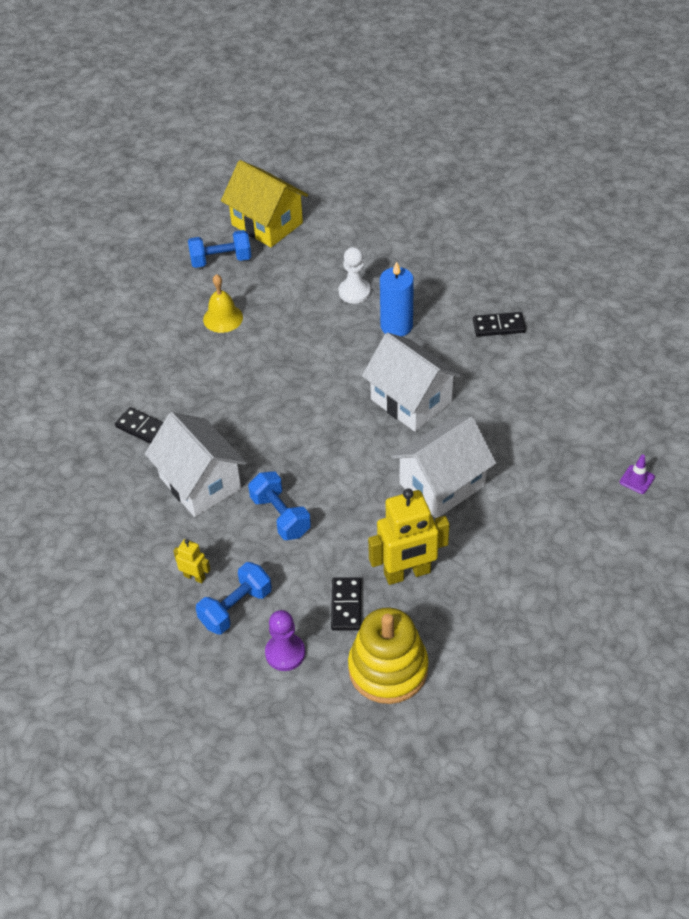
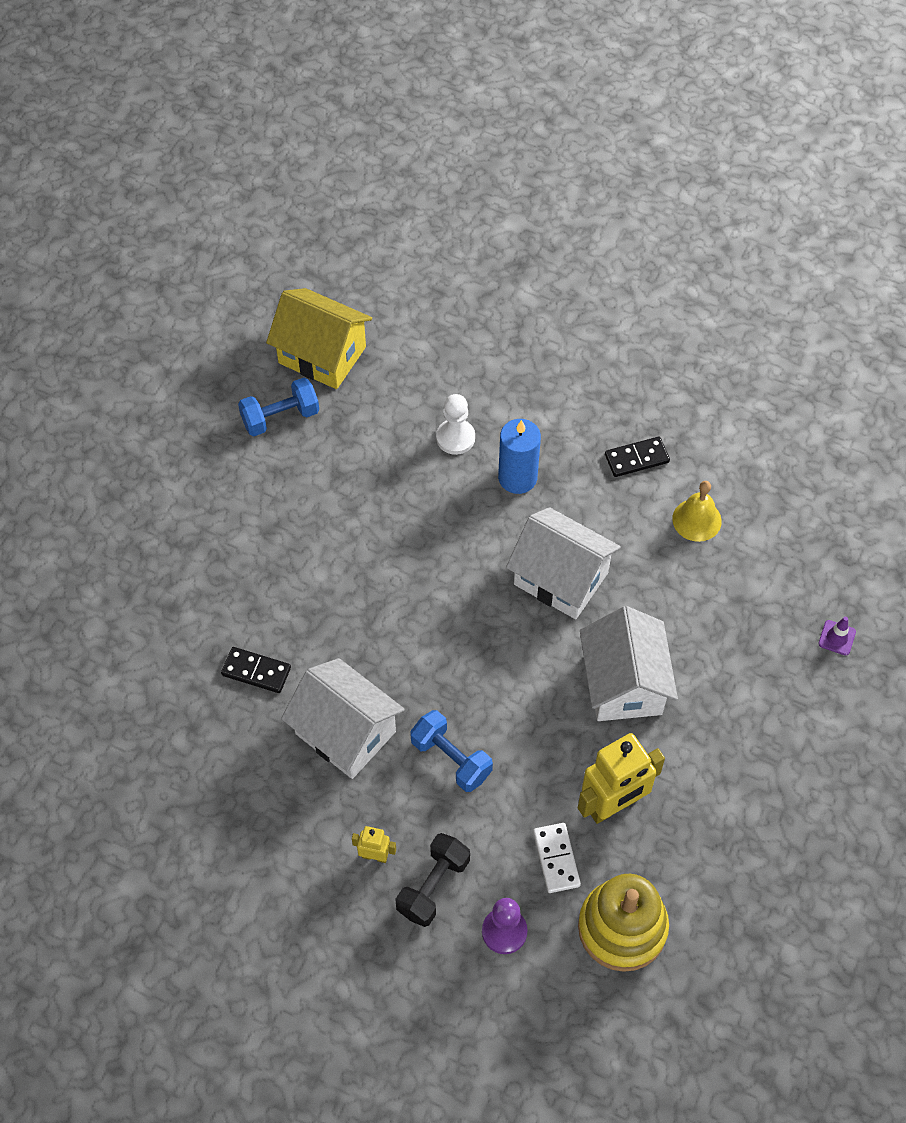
camera: 15 degrees left, 10 degrees up
blue dumbbell [196,562,272,634] -> black dumbbell [396,833,470,927]
yellow bell [203,274,243,333] -> yellow bell moved to [672,481,722,542]
black domino [331,577,361,631] -> white domino [533,823,581,893]
white house [391,417,496,518] -> white house turned 45 degrees counterclockwise [580,606,678,721]

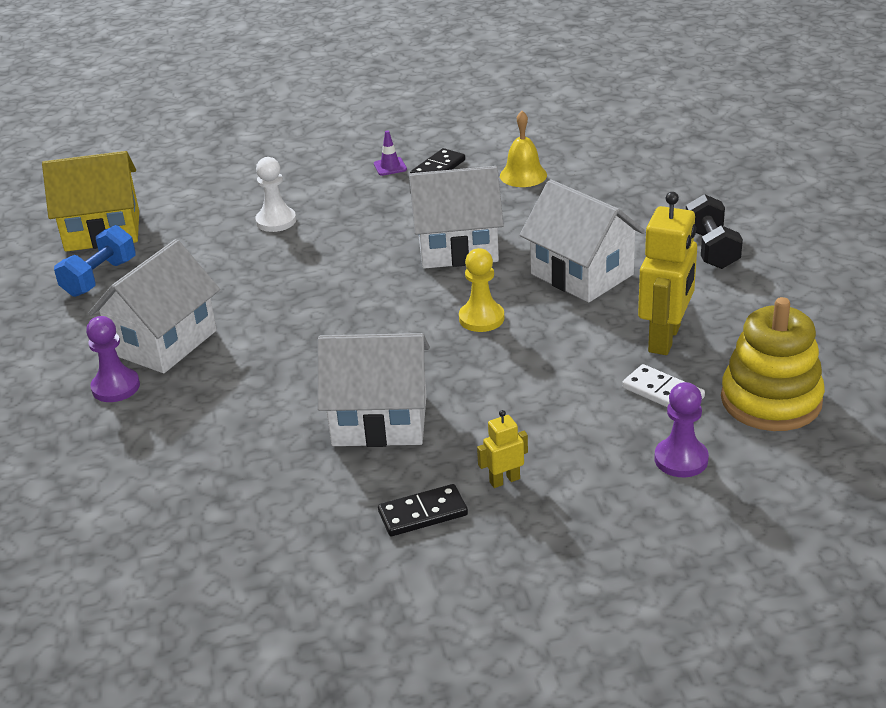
camera: 35 degrees left, 25 degrees down
black domino [221,647,291,693] -> black domino moved to [378,484,468,536]
black dumbbell [396,833,470,927] -> black dumbbell moved to [686,194,743,269]
blue dumbbell [410,710,493,792] -> none
blue candle [498,419,541,494] -> none
purple traffic cone [818,617,856,656] -> purple traffic cone moved to [374,131,407,176]
none -> purple pawn [86,316,140,402]
none -> white house [89,239,220,373]
none -> yellow pawn [459,248,504,332]

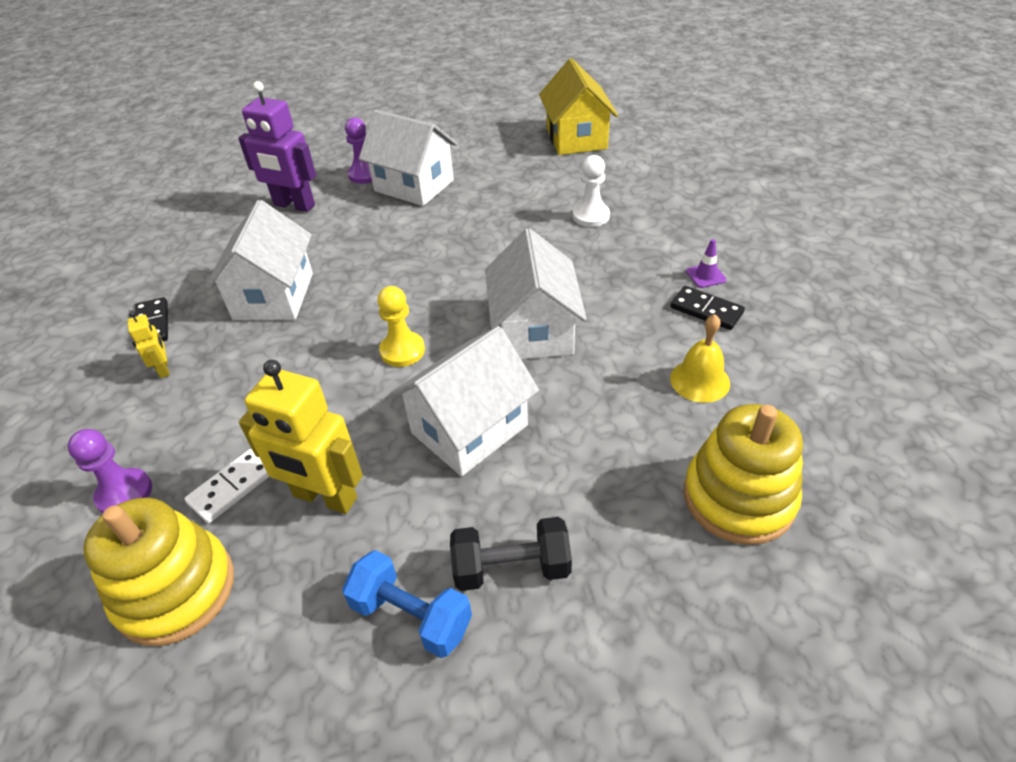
camera: 90 degrees right, 10 degrees up
blue dumbbell [54,225,136,297] -> blue dumbbell moved to [342,550,472,658]
none -> purple robot [238,81,316,212]
none -> yellow stacking toy [684,404,803,545]

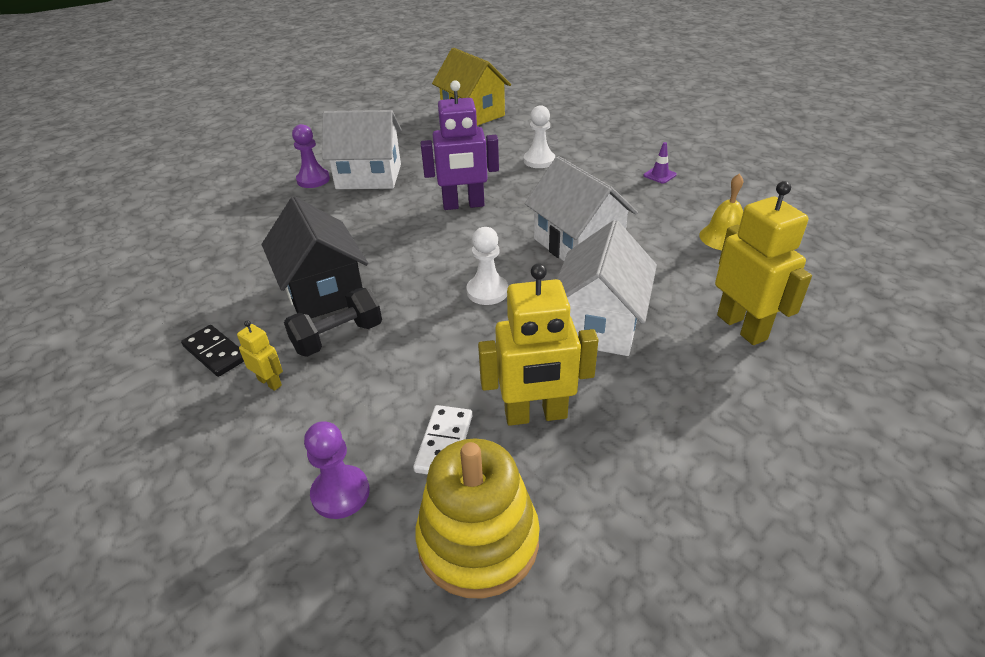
camera: 30 degrees left, 5 degrees down
white house [205,200,313,320] -> black house [262,197,368,318]
purple robot [238,81,316,212] -> purple robot moved to [421,80,499,210]
blue dumbbell [342,550,472,658] -> none
yellow pawn [377,286,425,367] -> white pawn [466,227,508,305]
black dumbbell [450,517,572,591] -> black dumbbell moved to [284,288,382,357]
black domino [670,286,745,330] -> none
yellow stacking toy [684,404,803,545] -> none
none -> yellow robot [715,181,812,345]

